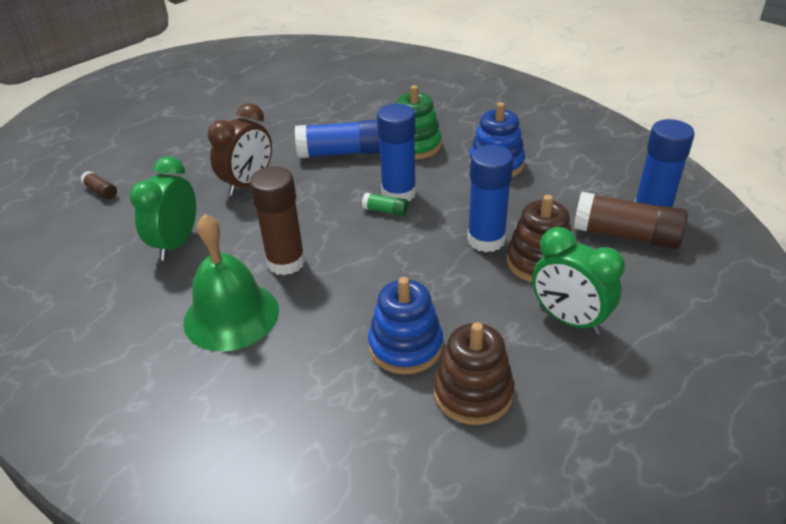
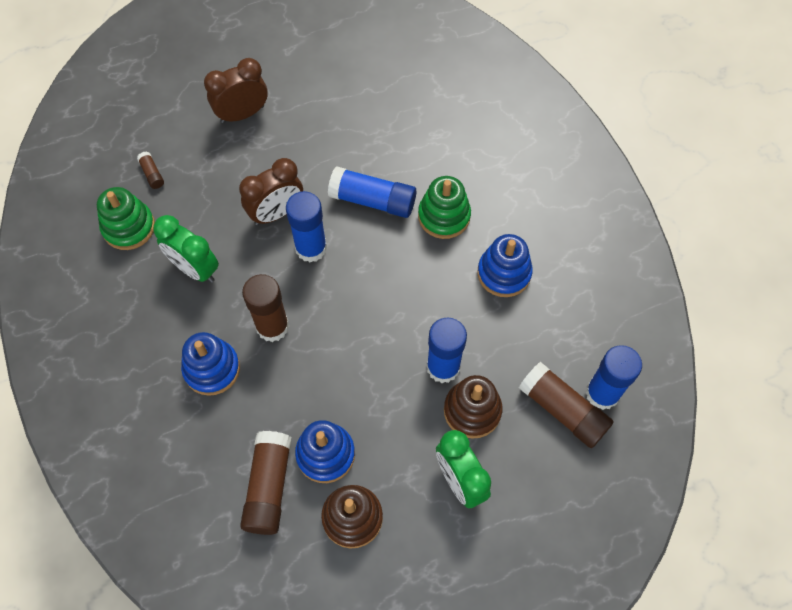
camera: 20 degrees right, 25 degrees up
green clock [130,156,196,261] -> green clock turned 90 degrees counterclockwise [153,215,219,283]
green bell [183,214,279,351] -> blue stacking toy [181,332,240,396]
green glue stick [362,193,408,216] -> none
blue glue stick [377,104,416,201] -> blue glue stick moved to [286,191,327,263]
none -> green stacking toy [97,187,155,250]
none -> brown clock [204,58,268,123]
none -> brown glue stick [240,431,292,535]

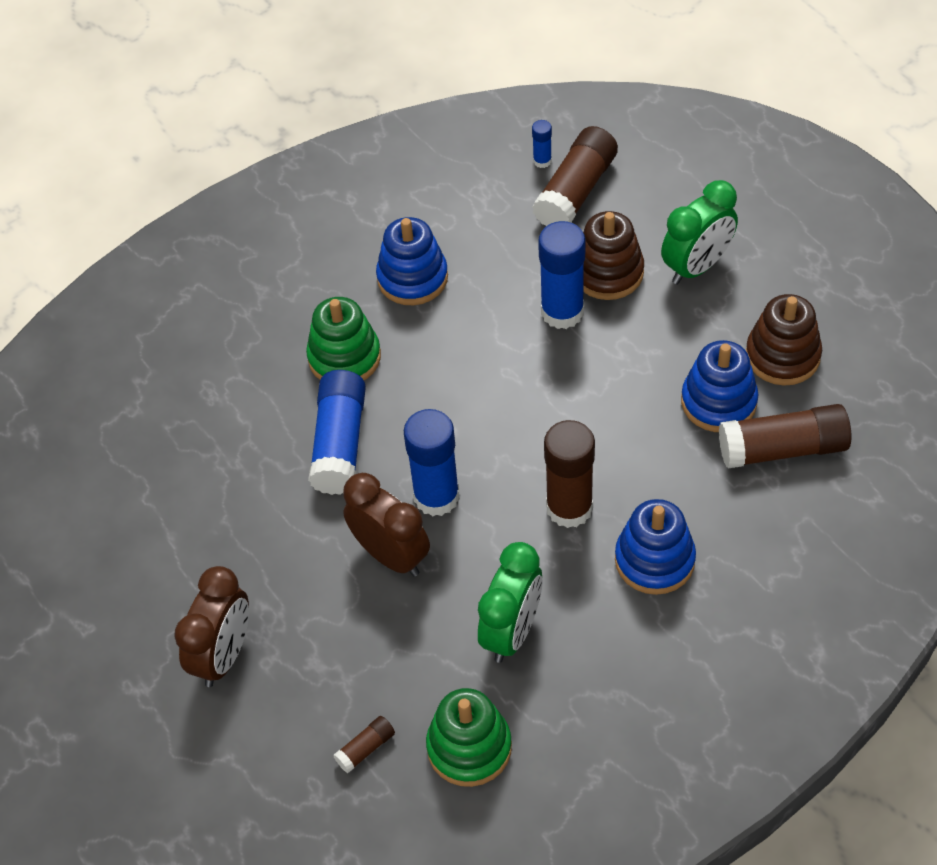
camera: 100 degrees left, 10 degrees down
brown clock [204,58,268,123] -> brown clock turned 120 degrees counterclockwise [174,566,249,687]
blue glue stick [585,345,642,410] -> blue glue stick [532,120,552,168], size x0.46

